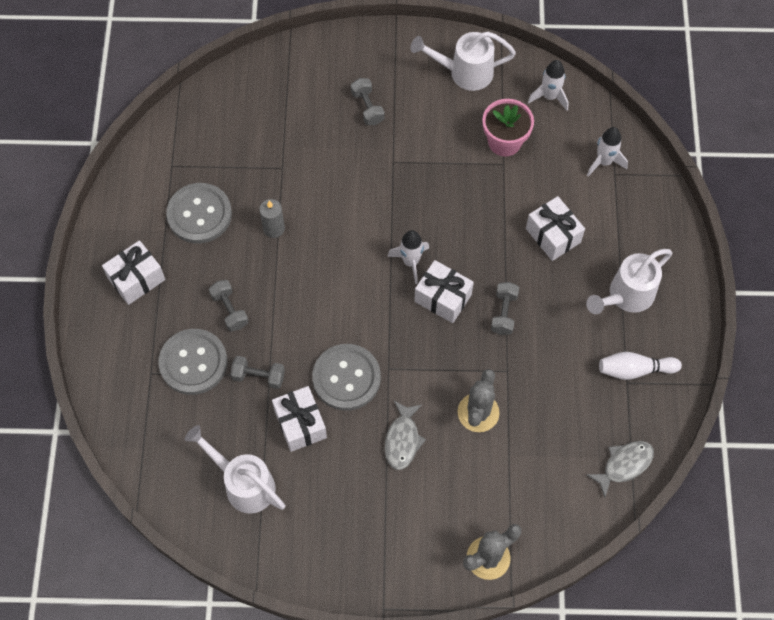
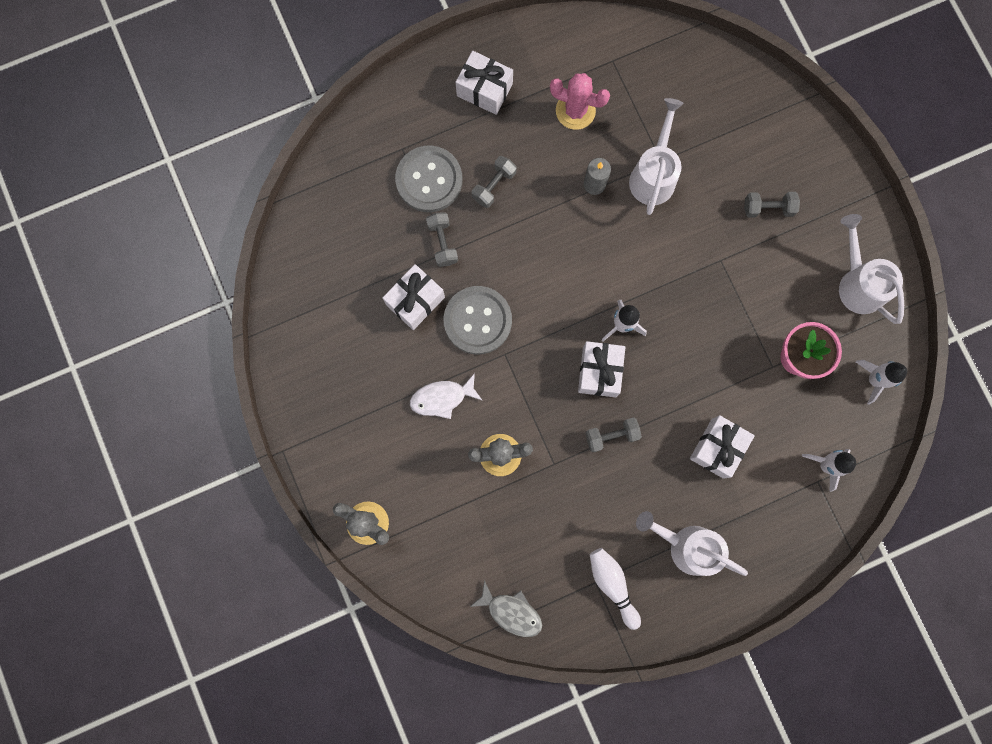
camera: 65 degrees right, 15 degrees up
grey button [166,183,232,243] -> pink cactus [550,73,610,130]
white watering can [185,425,285,514] -> white watering can moved to [629,98,684,215]
grey dumbbell [351,78,384,125] -> grey dumbbell turned 45 degrees clockwise [744,192,800,218]
grey fish [385,401,426,470] -> white fish [410,373,483,419]

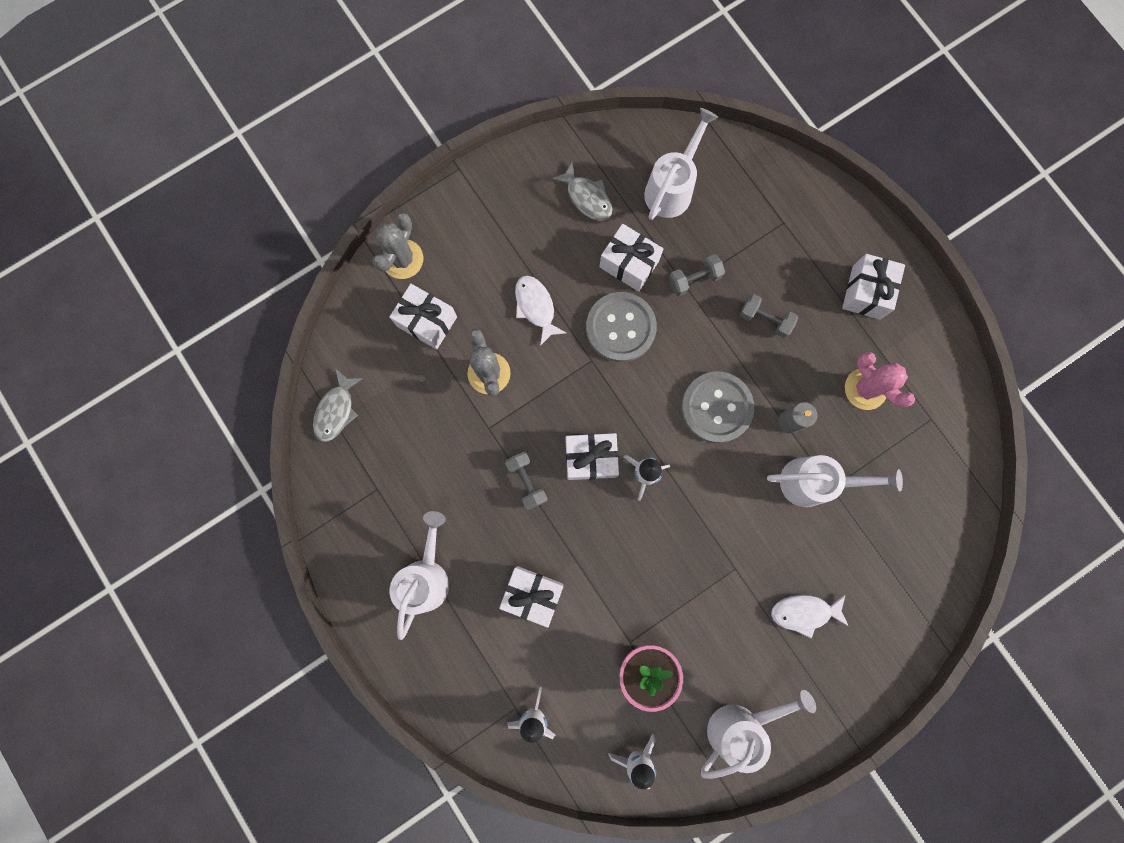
camera: 80 degrees right, 0 degrees up
grey button [395,146,462,212] -> grey button moved to [681,371,754,443]
pink cactus [550,73,610,130] -> pink cactus turned 45 degrees counterclockwise [845,352,915,410]
white bowling pin [590,548,641,630] -> none
grey dumbbell [744,192,800,218] -> white fish [771,595,848,639]
none -> white gift [389,284,457,349]
none -> grey fish [551,162,612,221]
none -> white watering can [644,108,718,220]

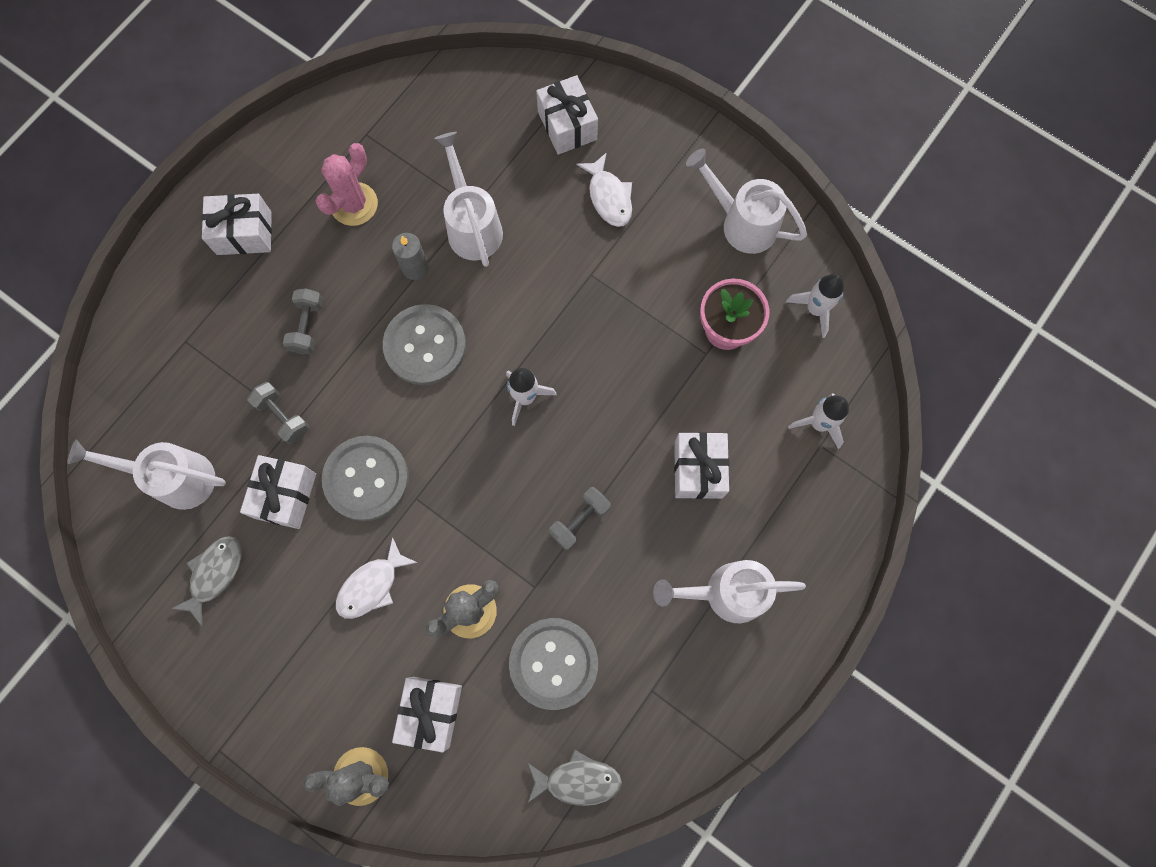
camera: 110 degrees left, 5 degrees down
white gift [566,433,619,480] -> white gift moved to [536,75,598,155]
none -> grey button [509,618,598,710]

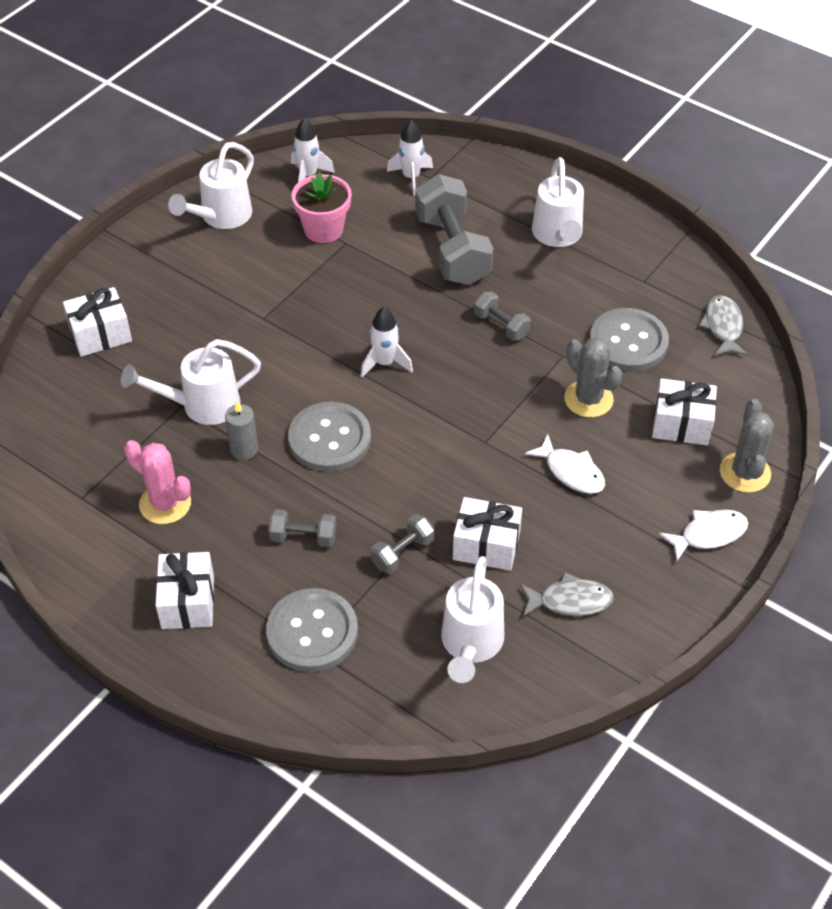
camera: 90 degrees left, 25 degrees down
grey fish [171,536,242,627] -> grey fish turned 150 degrees clockwise [520,573,614,616]
grey button [322,436,409,521] -> grey button moved to [266,588,358,672]
white fish [576,152,632,227] -> white fish moved to [659,510,748,561]
white gift [674,432,729,499] -> grey dumbbell [415,174,494,285]

